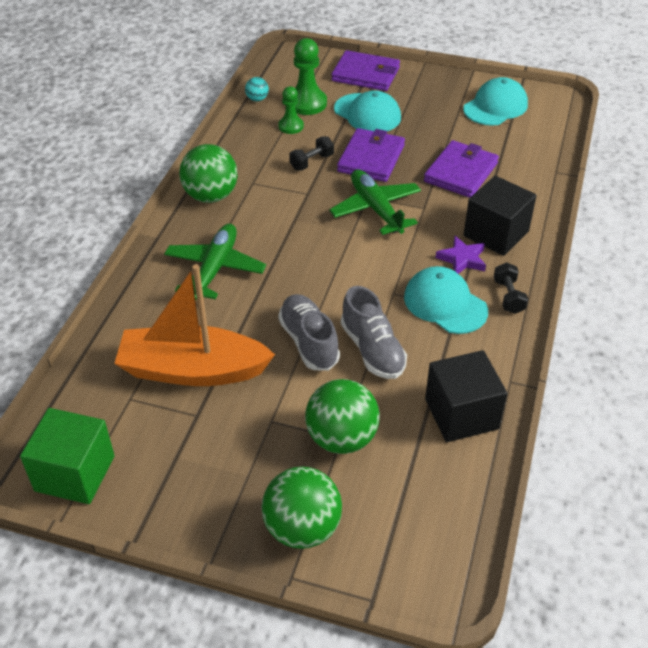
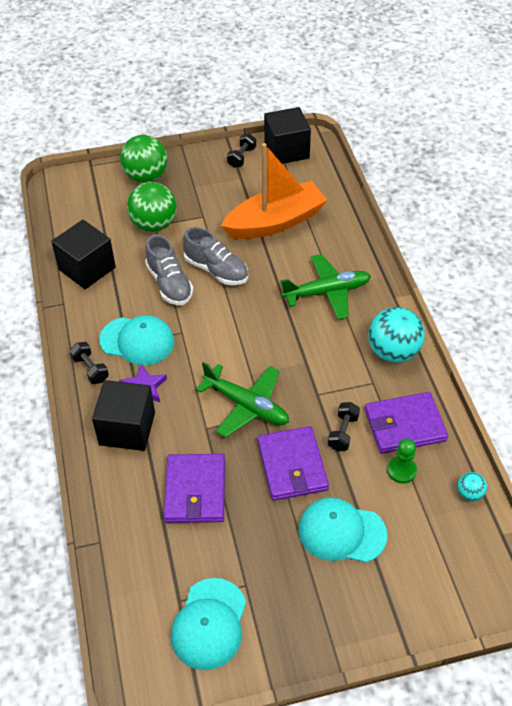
camera: 150 degrees right, 5 degrees up
green cube [20,408,115,504] -> black cube [264,107,311,164]
green plane [164,224,266,300] -> green plane turned 90 degrees counterclockwise [280,254,371,319]
green ball [179,144,238,203] -> turquoise ball [368,307,425,363]
green pawn [294,38,327,115] -> none
purple wallet [331,50,400,91] -> purple wallet moved to [365,392,448,454]
grey shoe [341,286,407,379] -> grey shoe turned 150 degrees counterclockwise [145,234,193,305]
none -> black dumbbell [227,133,256,168]

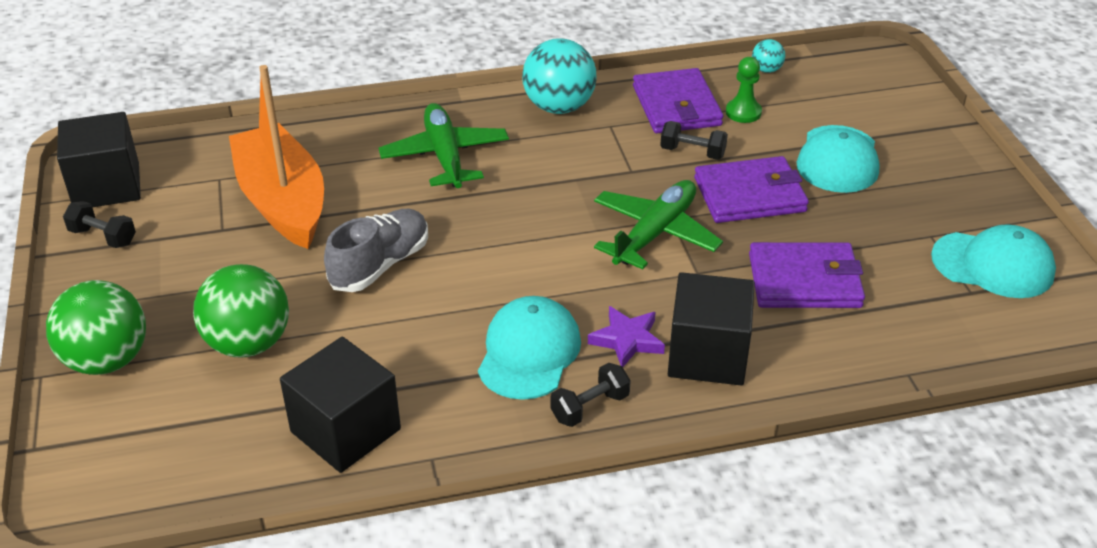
camera: 90 degrees left, 10 degrees down
grey shoe [145,234,193,305] -> none

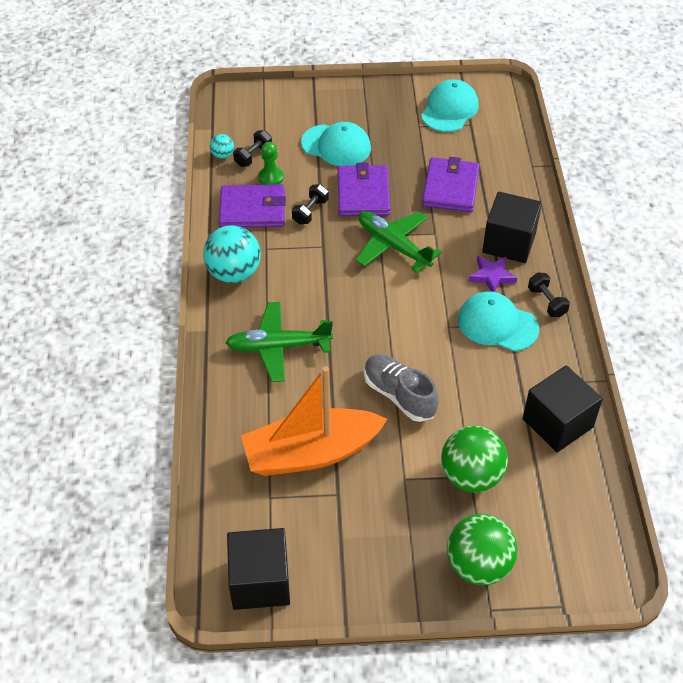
camera: 80 degrees left, 10 degrees up
black dumbbell [63,201,136,248] -> black dumbbell moved to [233,130,272,167]

